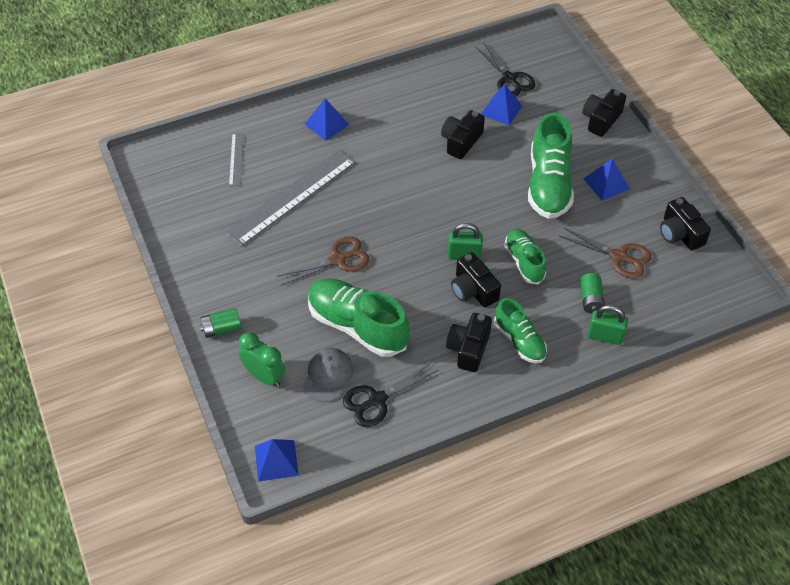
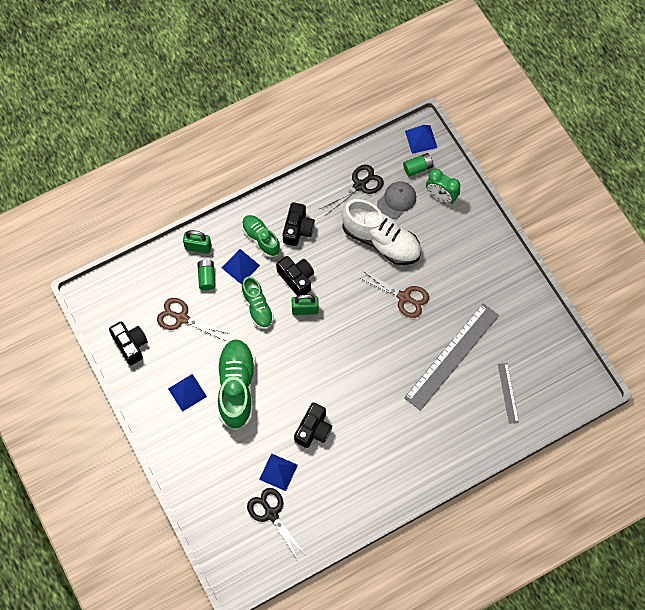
camera: 175 degrees right, 15 degrees up
green battery [200,308,241,338] -> green battery moved to [403,153,433,177]
brown scissors [276,237,369,285] -> brown scissors turned 120 degrees counterclockwise [359,270,429,318]
grey cap [303,348,353,402] -> grey cap turned 150 degrees counterclockwise [377,181,416,219]
blue pyramid [305,99,349,141] -> blue pyramid moved to [222,249,260,285]
green shoe [308,278,410,357] -> white shoe [342,199,421,265]
black camera [582,89,626,137] -> none

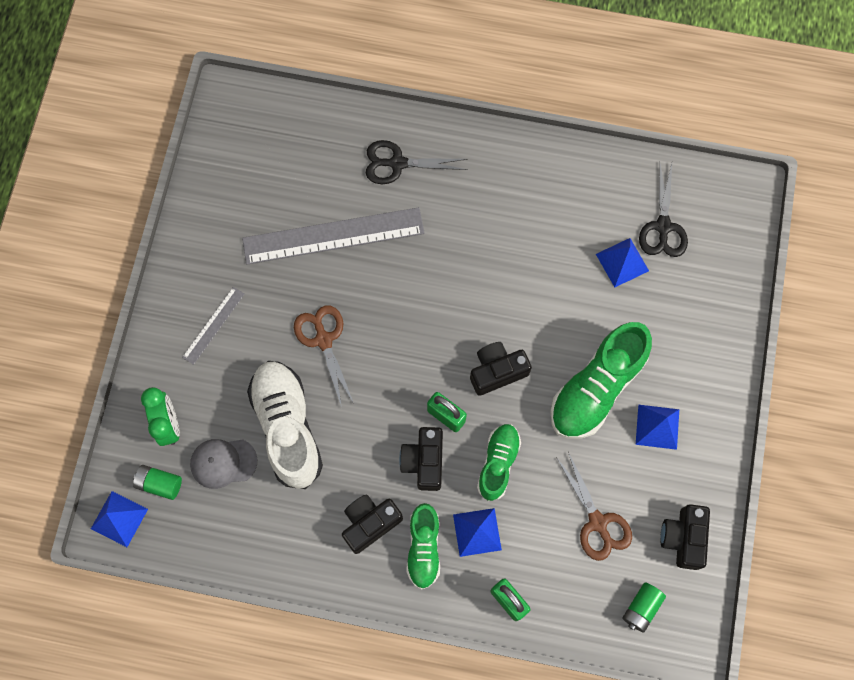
camera: 140 degrees left, 5 degrees up
green battery [197,260,215,291] -> green battery moved to [622,582,666,633]
black camera [294,402,332,448] -> black camera moved to [470,342,532,396]
black scissors [320,165,384,216] -> black scissors moved to [366,140,468,184]
grey ruler [498,363,519,424] -> grey ruler moved to [182,287,244,365]

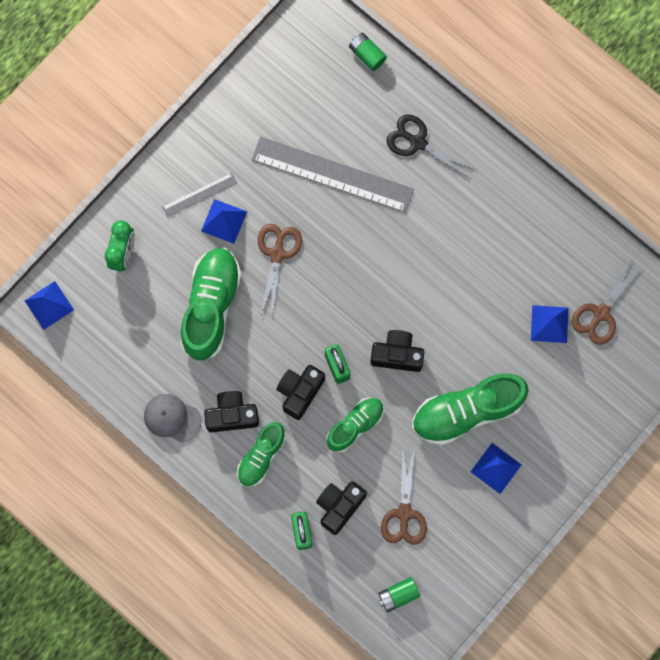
camera: 30 degrees right, 5 degrees up
green battery [133,465,182,500] -> green battery moved to [349,33,387,71]
grey cap [190,439,257,489] -> grey cap moved to [144,394,201,442]
white shoe [247,361,323,489] -> green shoe [180,248,242,362]
blue pyramid [453,508,502,557] -> blue pyramid moved to [201,199,247,244]
black scissors [639,164,688,257] -> brown scissors [572,259,640,345]
black camera [660,504,710,570] -> black camera moved to [316,481,367,535]

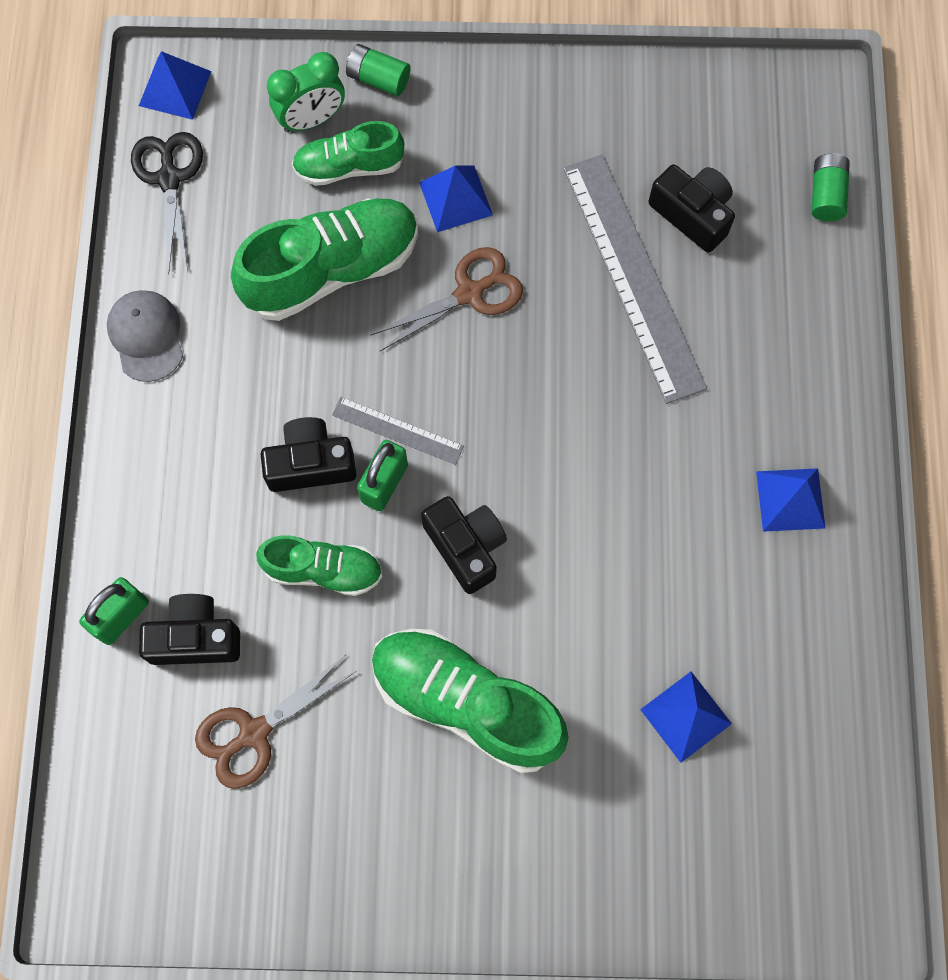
camera: 50 degrees right, 5 degrees down
grey ruler [162,173,237,218] -> grey ruler moved to [332,397,464,465]
black camera [204,391,259,432] -> black camera moved to [648,164,735,253]
green shoe [237,422,286,487] -> green shoe moved to [292,121,405,186]
green battery [378,577,420,612] -> green battery moved to [346,44,411,96]
black scissors [387,114,476,179] -> black scissors moved to [131,132,203,274]
blue pyramid [471,443,521,494] -> blue pyramid moved to [756,468,825,532]
brown scissors [572,259,640,345] -> none

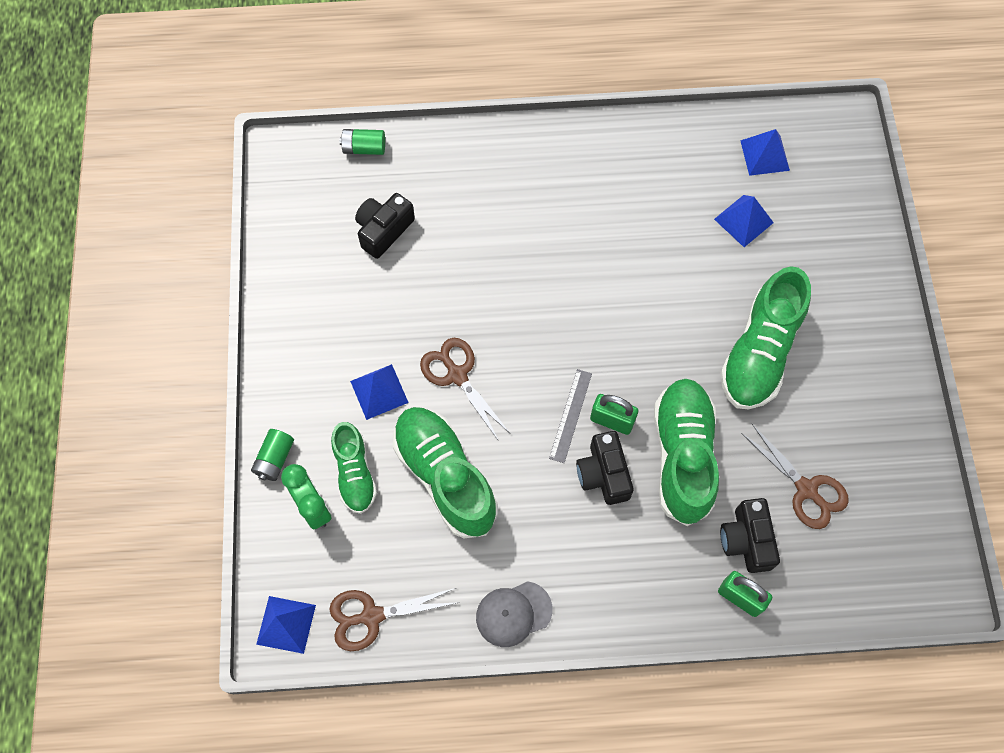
camera: 95 degrees left, 5 degrees down
black scissors [131,132,203,274] -> brown scissors [329,588,460,651]
green shoe [256,535,383,596] -> green shoe [654,379,719,526], size x1.68
black camera [421,496,507,594] -> none
grey ruler [563,154,707,404] -> none
blue pyramid [756,468,825,532] -> blue pyramid moved to [740,129,790,176]

